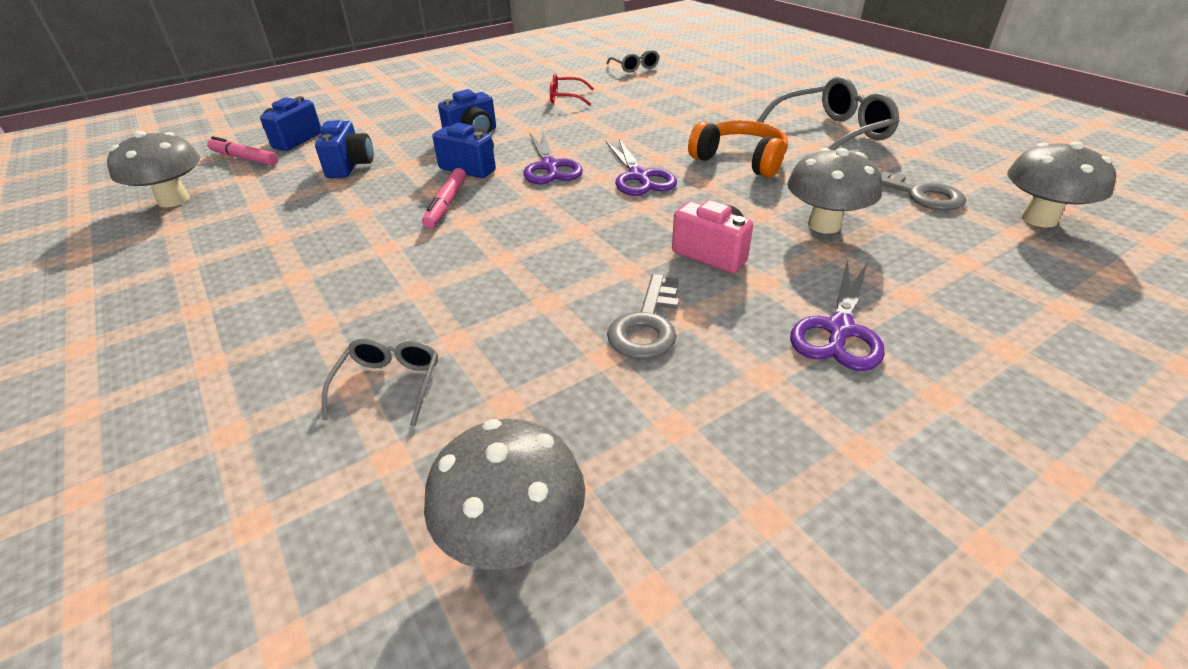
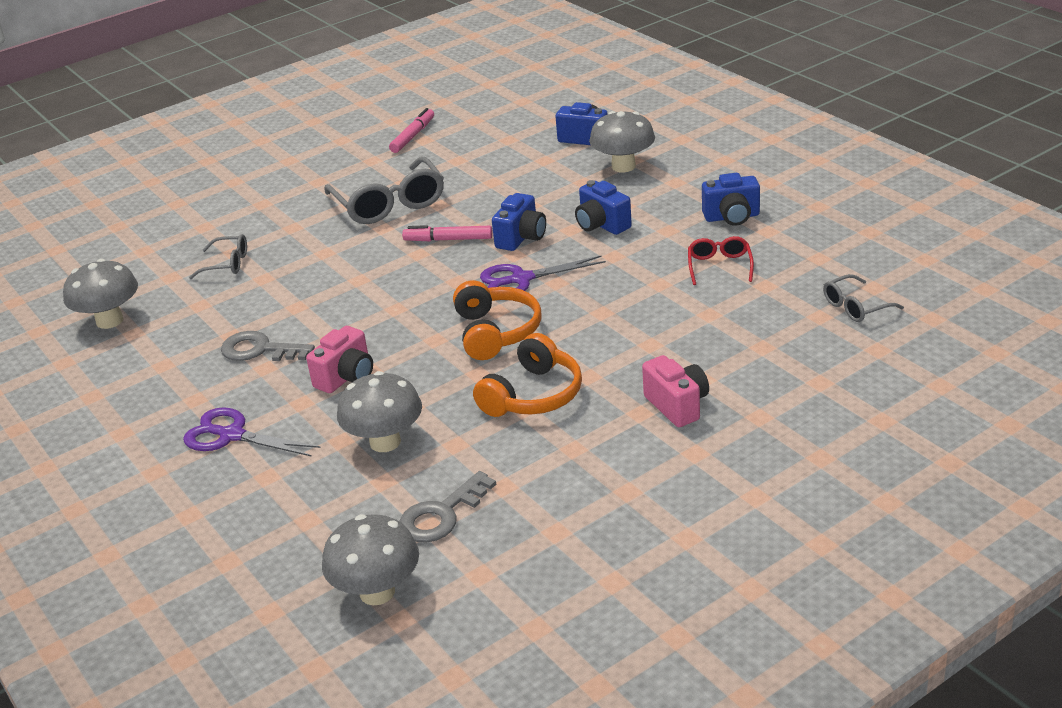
camera: 90 degrees right, 5 degrees down
grey mushroom [107,131,200,207] -> grey mushroom moved to [589,111,655,172]
pink marker [207,136,278,166] -> pink marker moved to [389,108,434,153]
blue camera [315,120,373,178] -> blue camera moved to [702,173,760,226]
purple scissors [606,139,677,196] -> orange headphones [453,280,542,360]
grey glasses [756,76,900,150] -> grey glasses moved to [324,157,444,224]
none -> pink camera [642,355,709,427]

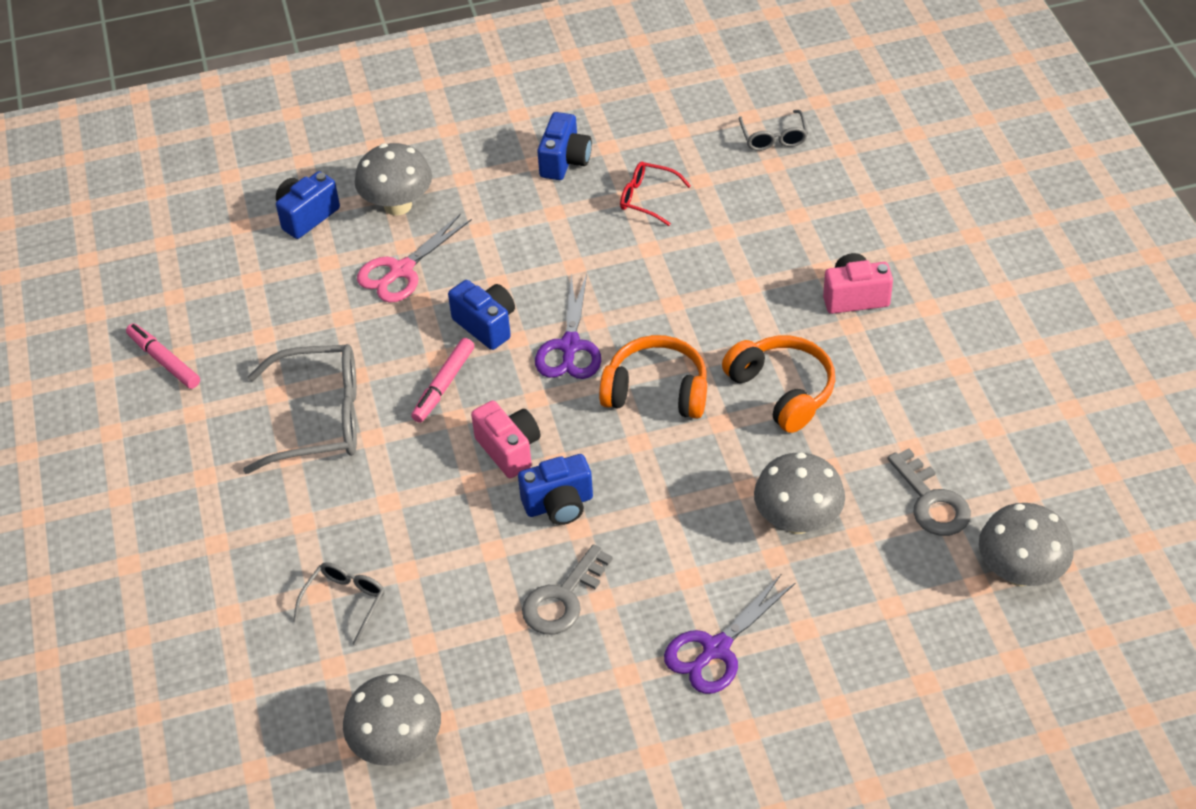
camera: 70 degrees left, 15 degrees up
pink camera [306,326,373,393] -> pink camera moved to [471,401,540,478]
blue camera [575,180,632,235] -> blue camera moved to [518,454,593,525]
none -> pink scissors [357,213,472,303]

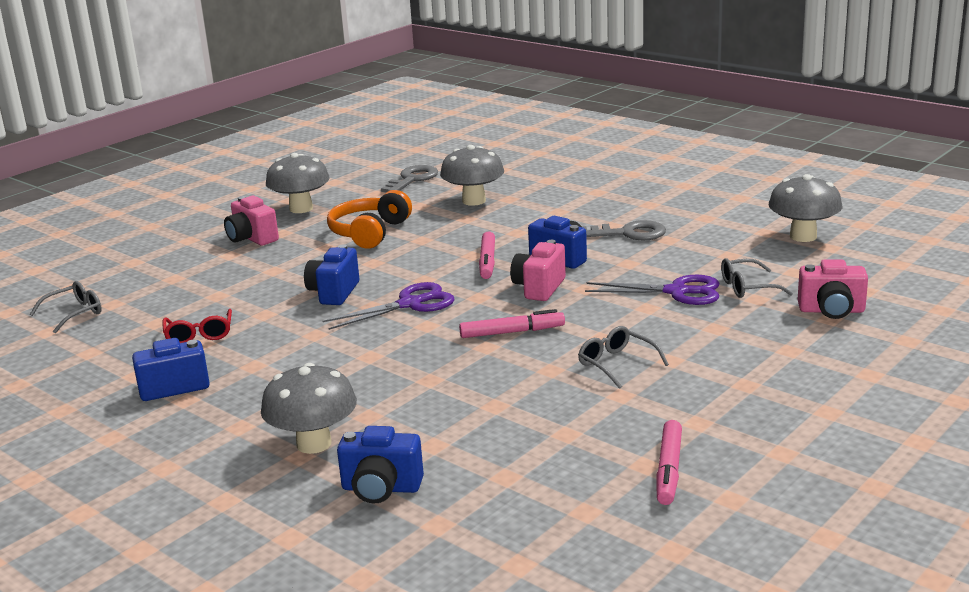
camera: 125 degrees left, 25 degrees down
grey glasses [243,344,357,474] -> grey glasses [578,326,669,389], size x0.53
pink scissors [357,213,472,303] -> none
blue camera [448,280,515,350] -> blue camera moved to [304,244,359,305]
orange headphones [599,335,707,419] -> none
purple scissors [664,574,796,694] -> purple scissors moved to [585,275,719,305]
grey mushroom [979,503,1074,586] -> grey mushroom moved to [266,153,330,213]
none -> pink marker [479,231,495,279]
none -> pink camera [798,259,868,319]

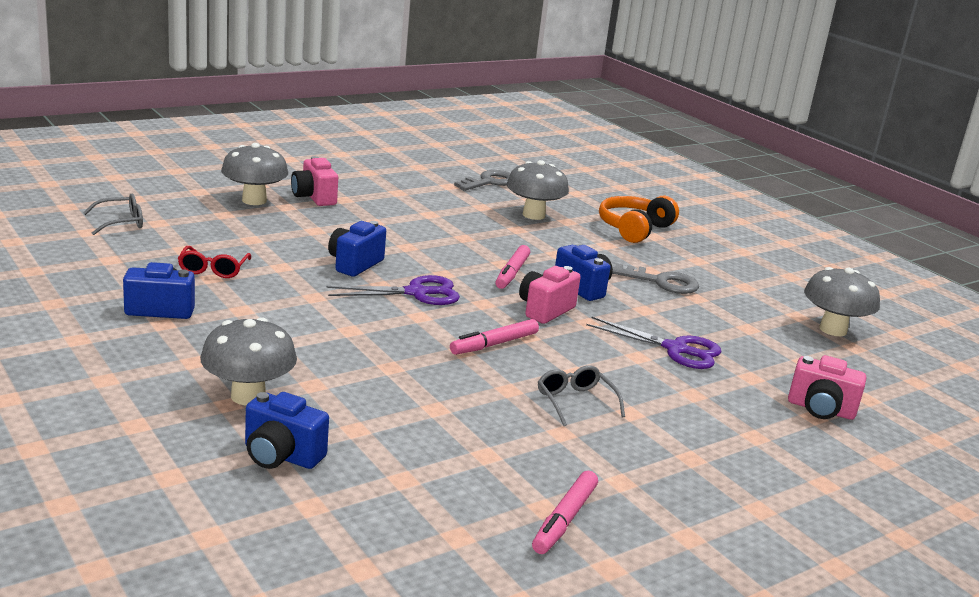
camera: 10 degrees right, 0 degrees up
grey mushroom [266,153,330,213] -> grey mushroom moved to [221,143,288,205]
orange headphones [327,190,412,249] -> orange headphones moved to [599,195,679,243]
pink marker [459,309,565,338] -> pink marker turned 135 degrees clockwise [450,319,539,355]
grey glasses [721,258,793,298] -> none

